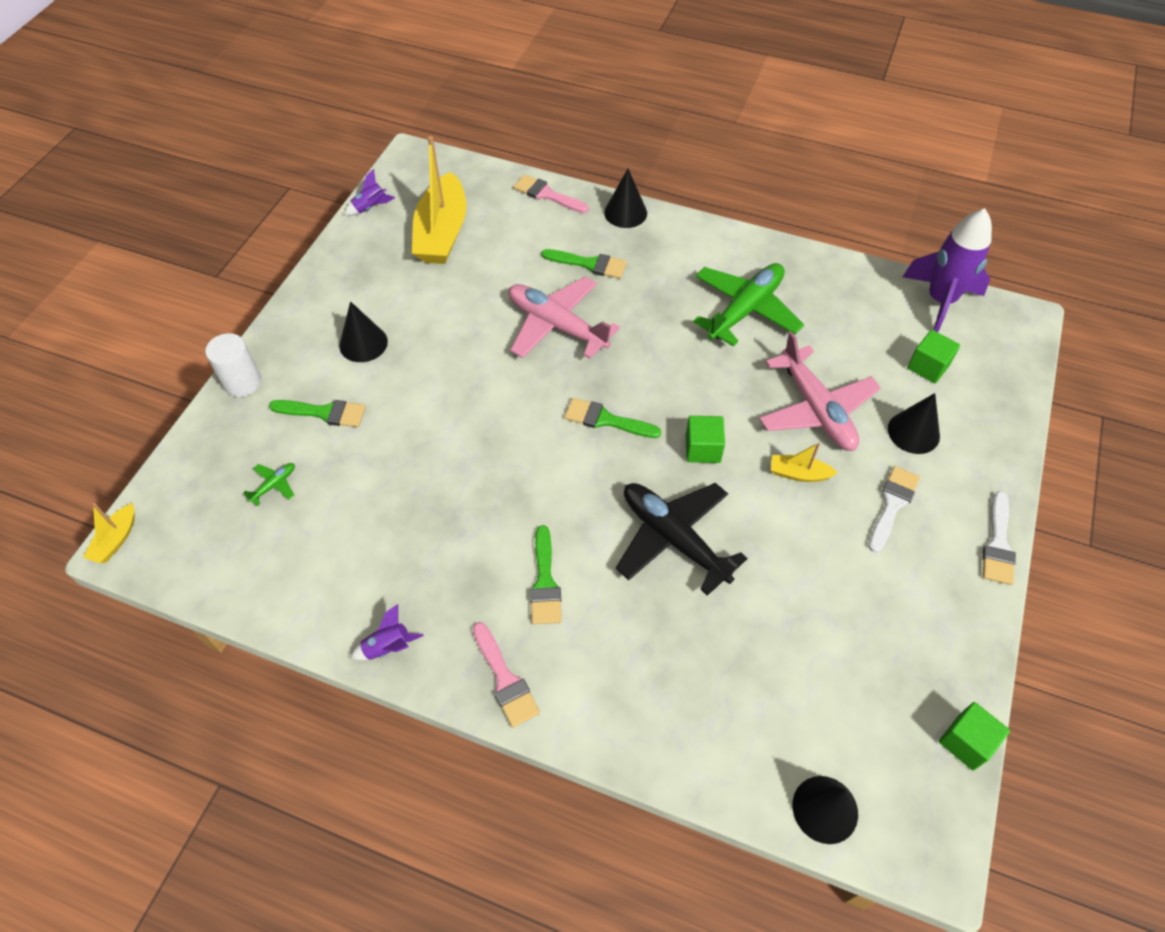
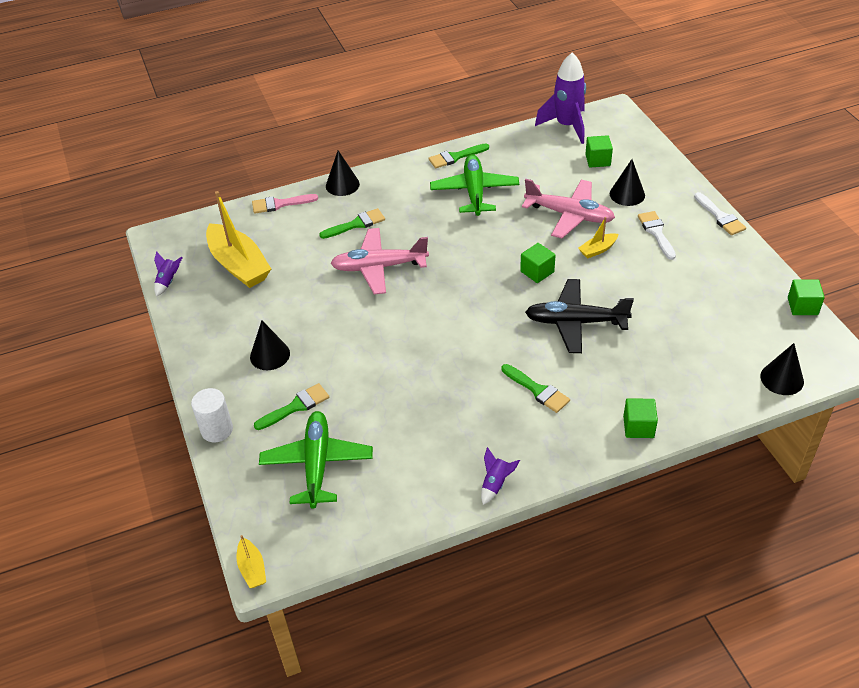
camera: 40 degrees left, 10 degrees down
green plane [243,463,295,506] -> green plane [259,411,373,509], size x2.44
pink brush [473,622,540,728] -> none
green brush [565,398,661,438] -> green brush moved to [429,143,489,168]
none -> green cube [623,398,658,438]

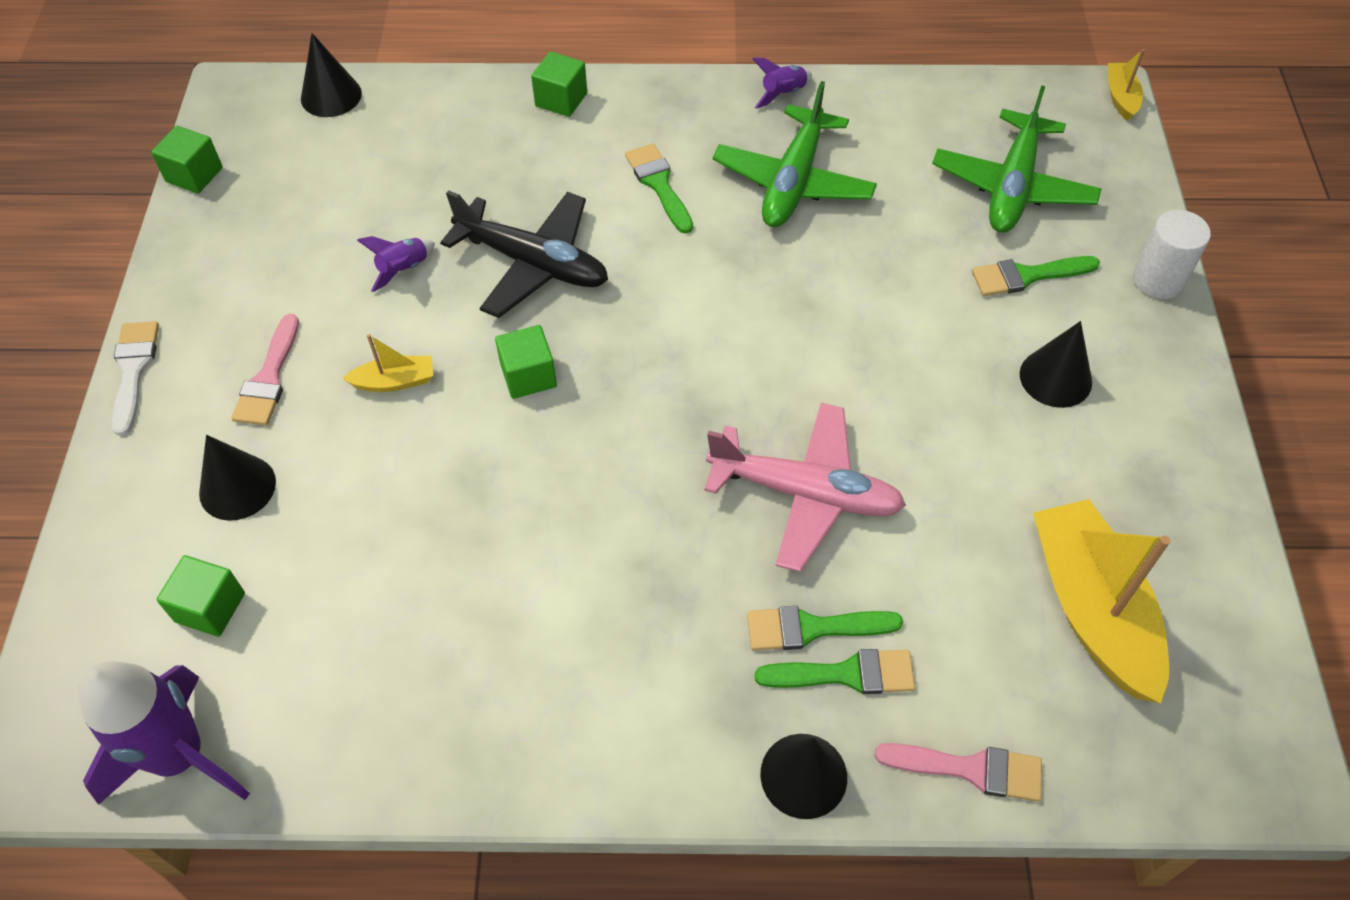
camera: 160 degrees left, 10 degrees up
purple rocket [154,251,183,297] -> purple rocket moved to [357,236,435,292]
green brush [429,143,489,168] -> green brush moved to [755,649,915,694]
green plane [430,154,519,216] -> green plane moved to [712,81,877,227]
pink plane [522,179,615,238] -> none
white brush [638,211,676,260] -> pink brush [231,314,299,425]

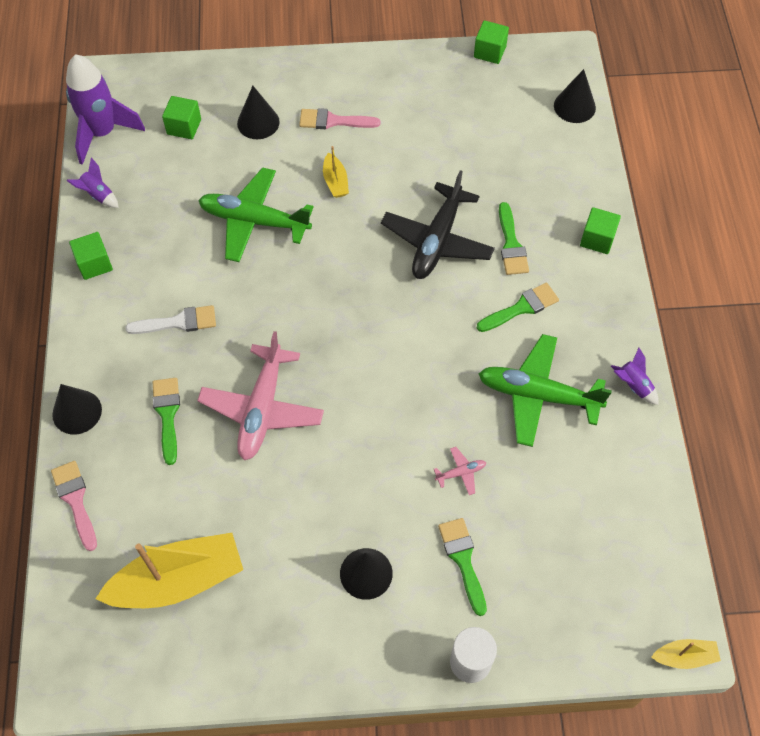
camera: 85 degrees right, 5 degrees up
white brush [112,321,159,436] -> white brush moved to [125,305,216,334]
purple rocket [357,236,435,292] -> purple rocket moved to [66,158,119,208]
green cube [495,325,557,399] -> green cube moved to [69,232,113,280]
green brush [755,649,915,694] -> green brush moved to [499,202,529,275]
pink brush [875,743,1042,802] -> pink brush turned 150 degrees clockwise [51,461,97,551]
green plane [932,85,1101,233] -> green plane moved to [198,167,314,262]
none -> pink plane [434,447,486,495]

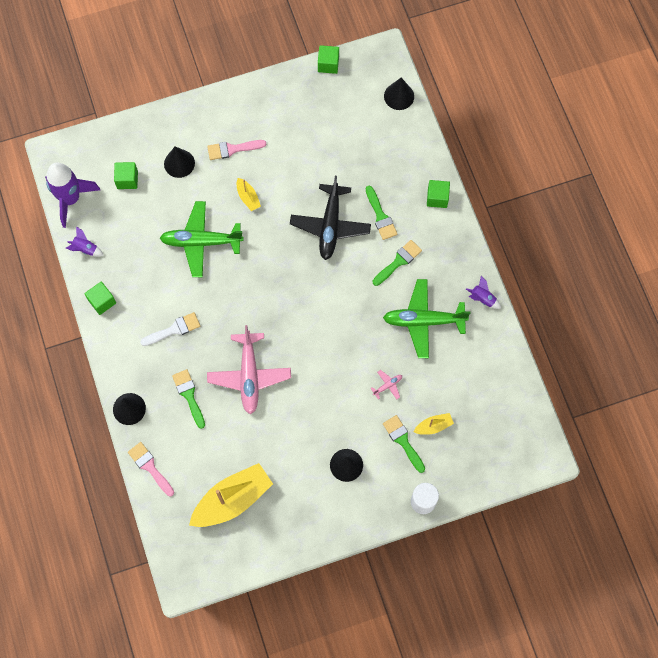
camera: 15 degrees left, 10 degrees up
yellow boat [651,639,721,669] -> yellow boat moved to [414,413,454,435]

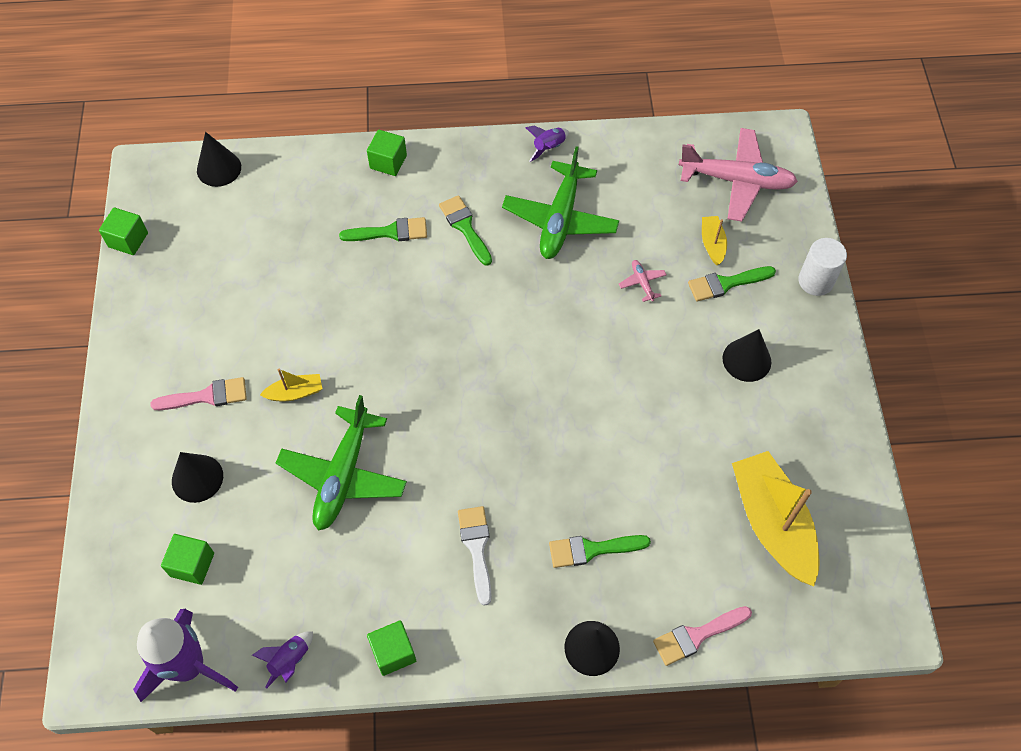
camera: 75 degrees left, 10 degrees down
pink brush [207,140,266,160] -> pink brush turned 105 degrees counterclockwise [150,377,247,410]
pink plane [207,325,291,414] -> pink plane moved to [679,128,798,222]
black plane [290,176,371,260] -> none

